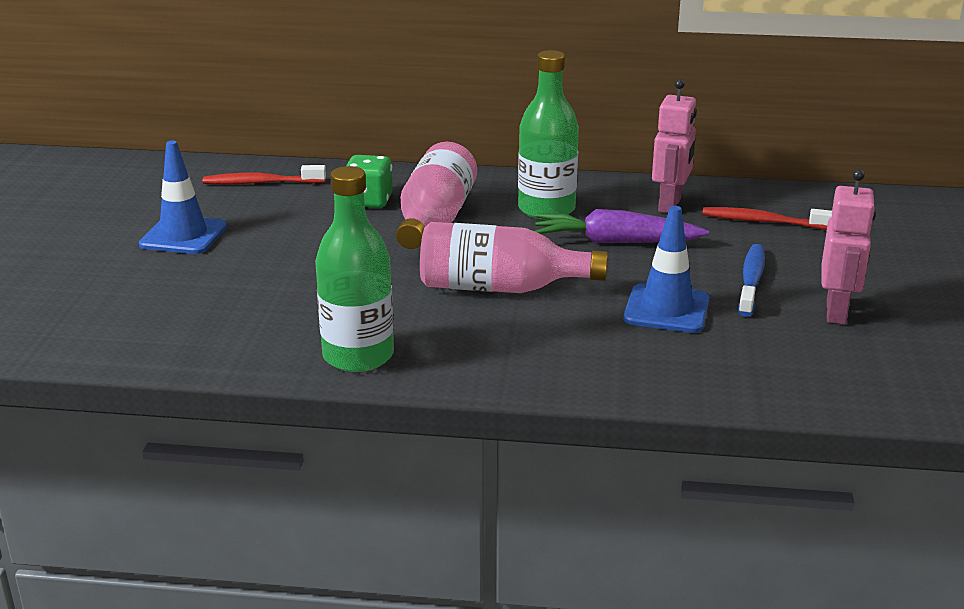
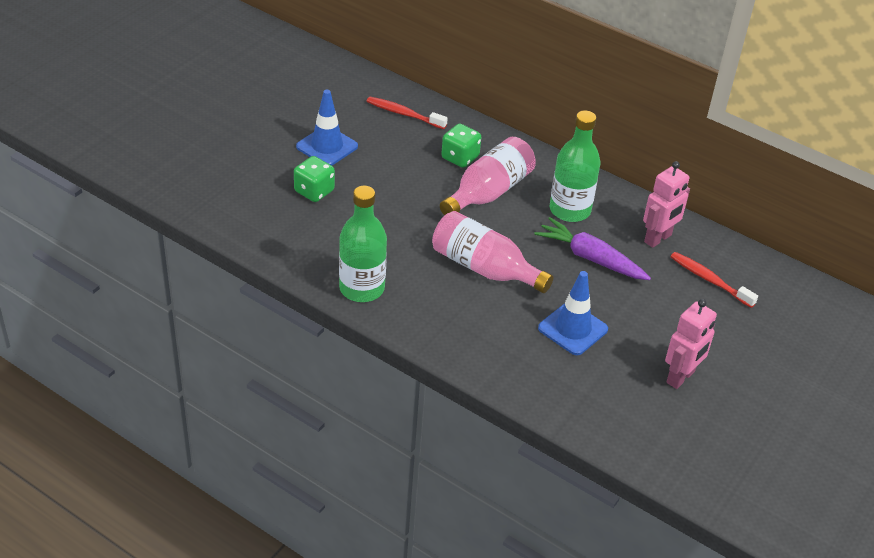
camera: 25 degrees right, 15 degrees up
blue toothbrush [738,244,765,317] -> none
none -> green dice [294,156,335,202]

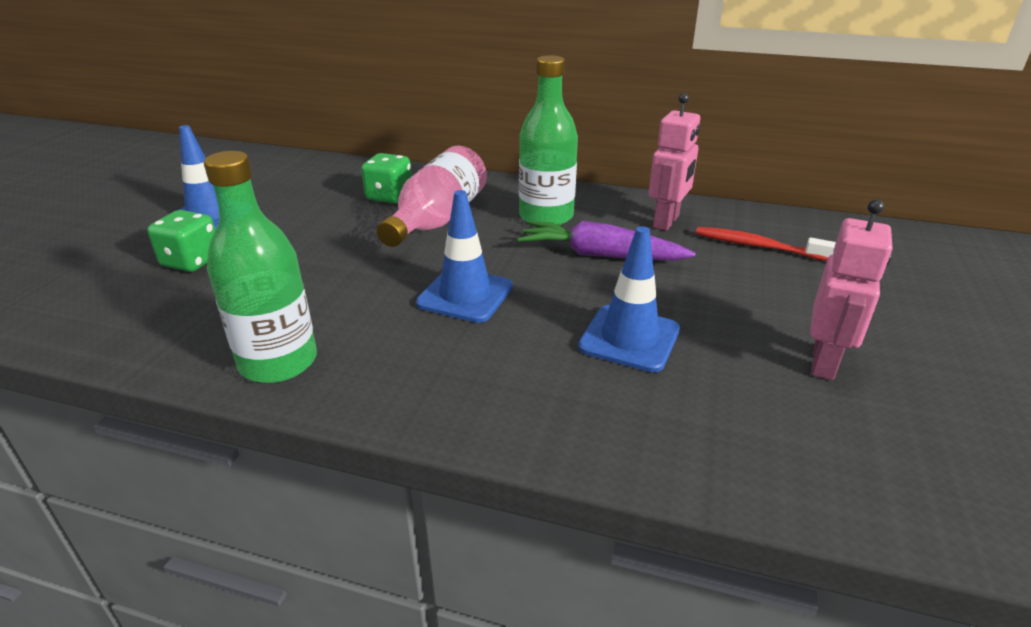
camera: 15 degrees left, 10 degrees down
red toothbrush [367,97,448,129] -> none
pink bottle [432,211,553,293] -> blue traffic cone [416,190,513,323]

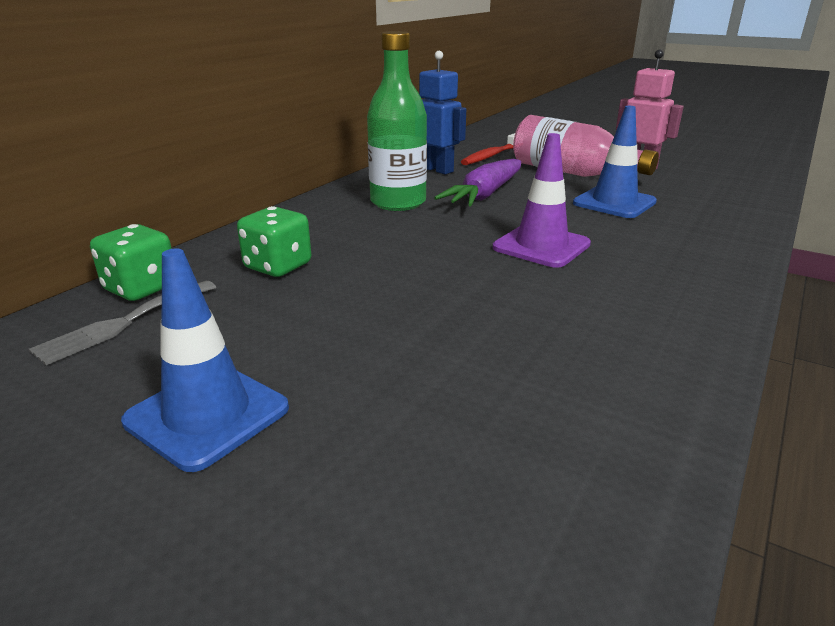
camera: 75 degrees left, 5 degrees down
green dice [147,210,215,272] -> green dice moved to [90,224,172,301]
green bottle [204,151,317,383] -> none
pink bottle [377,146,487,247] -> pink bottle moved to [513,115,659,177]
blue traffic cone [416,190,513,323] -> purple traffic cone [493,133,591,268]
pink robot [648,93,700,231] -> blue robot [419,51,466,174]
none -> grey fork [29,281,216,365]

